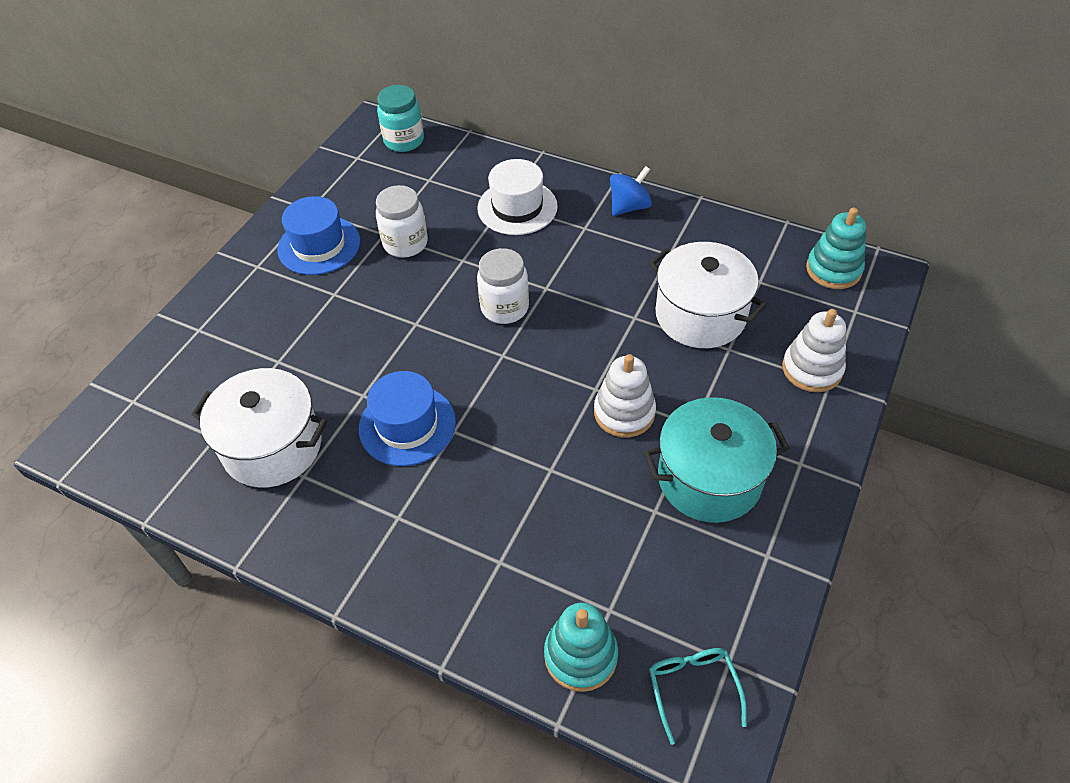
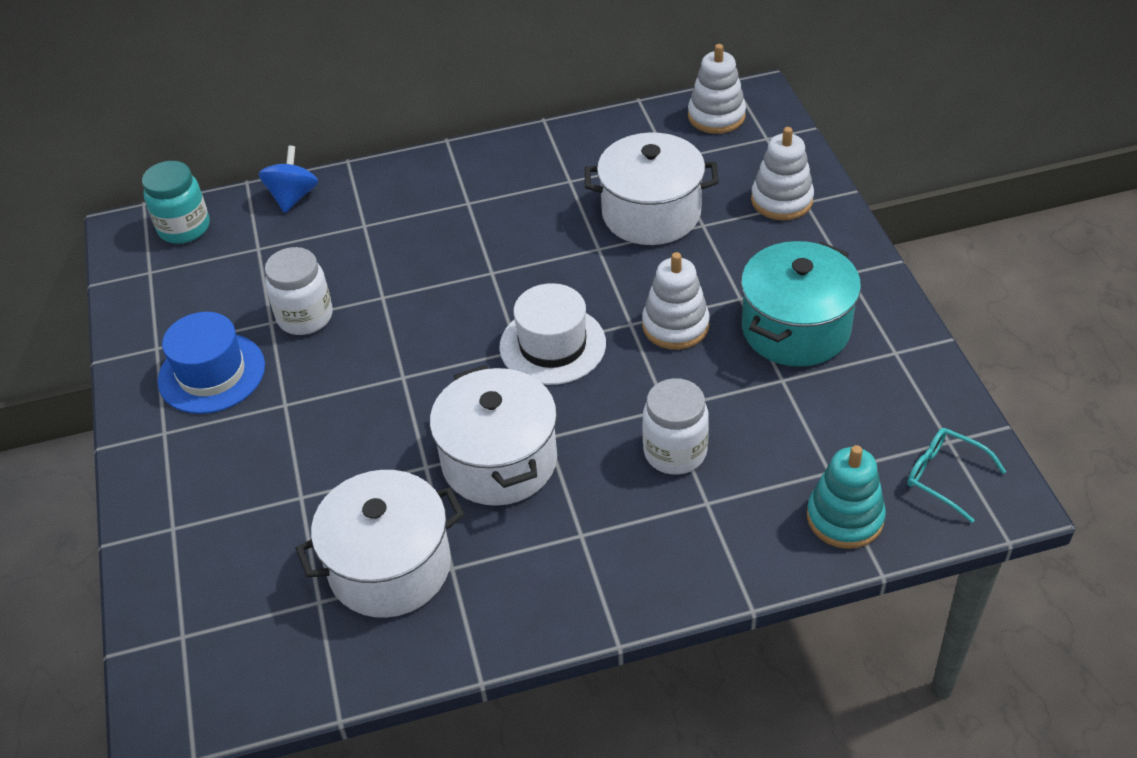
camera: 40 degrees left, 5 degrees down
blue hat [359,371,456,466] -> white pot [430,365,557,506]
white hat [477,159,558,235] -> white hat moved to [499,283,606,385]
white jar [477,248,529,324] -> white jar moved to [643,378,709,475]
blue spinning top [610,166,652,216] -> blue spinning top moved to [259,145,318,213]
turquoise stacking toy [806,208,866,289] -> white stacking toy [688,44,746,134]

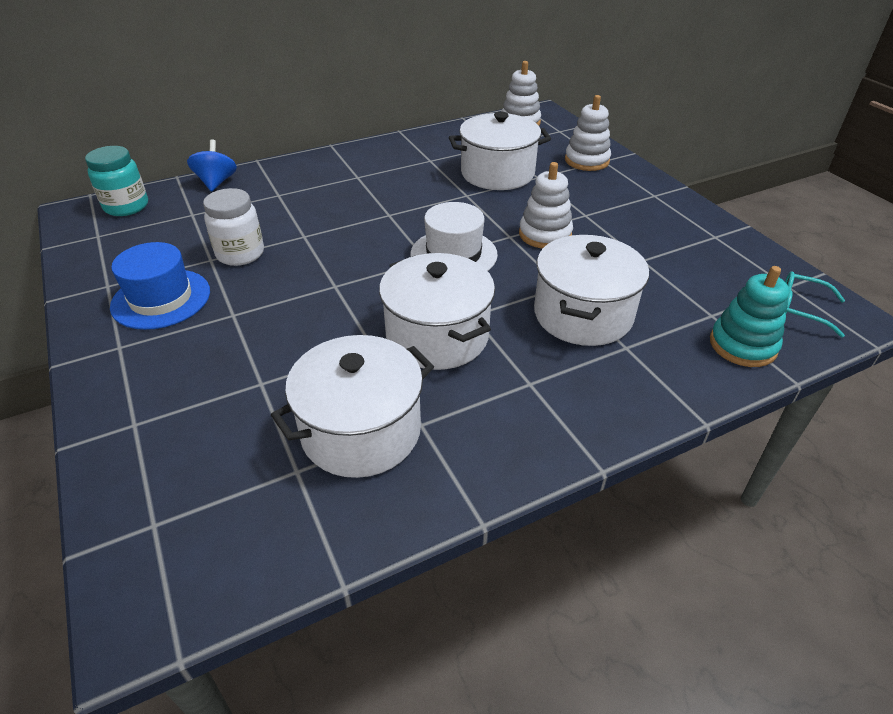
camera: 15 degrees left, 5 degrees down
white jar [643,378,709,475] -> white pot [534,235,649,346]
turquoise pot [741,241,861,367] -> none

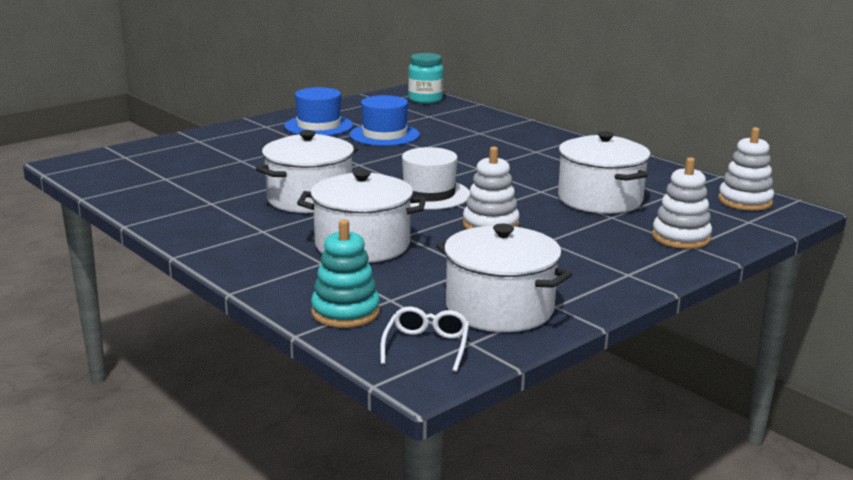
camera: 75 degrees right, 20 degrees down
blue spinning top [187,139,237,192] -> none
white jar [203,188,264,266] -> blue hat [349,95,420,146]
white pot [271,335,434,478] -> white pot moved to [436,224,572,332]
turquoise glasses [785,271,845,337] -> white glasses [380,307,469,372]

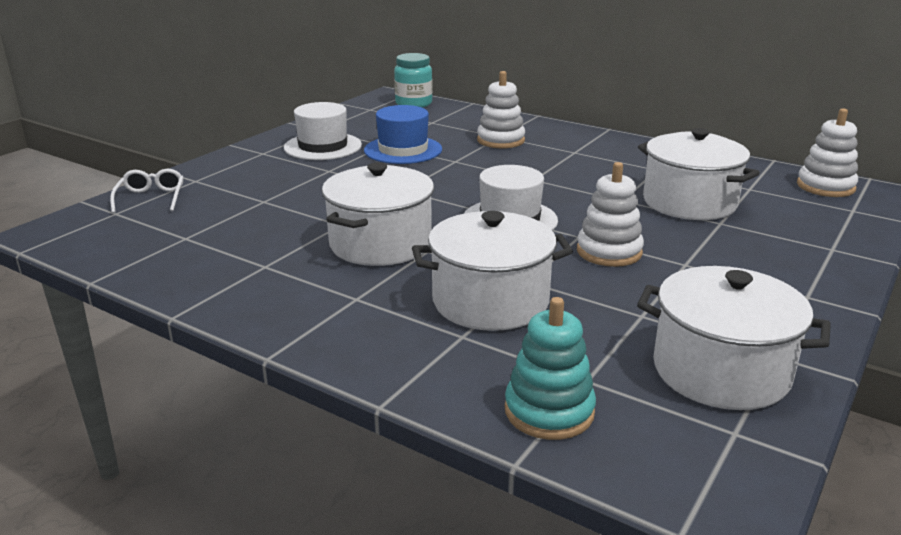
camera: 15 degrees left, 5 degrees up
blue hat [284,87,353,136] -> white hat [284,102,362,160]
white glasses [380,307,469,372] -> white glasses moved to [110,169,183,213]
white stacking toy [652,157,712,249] -> white stacking toy moved to [477,71,525,148]

